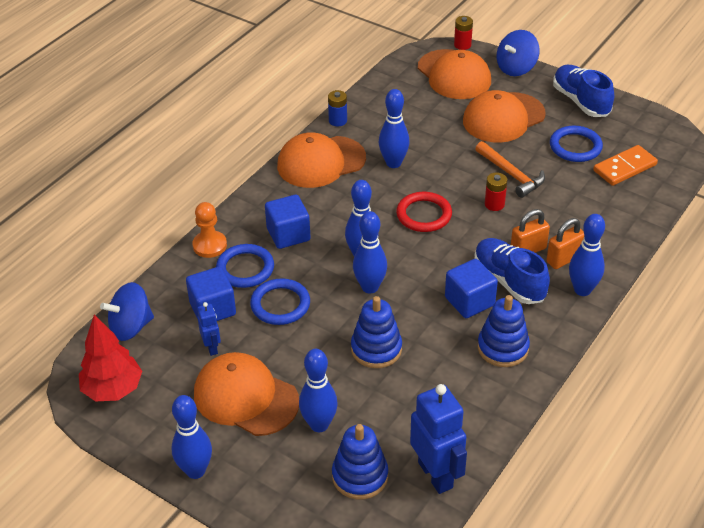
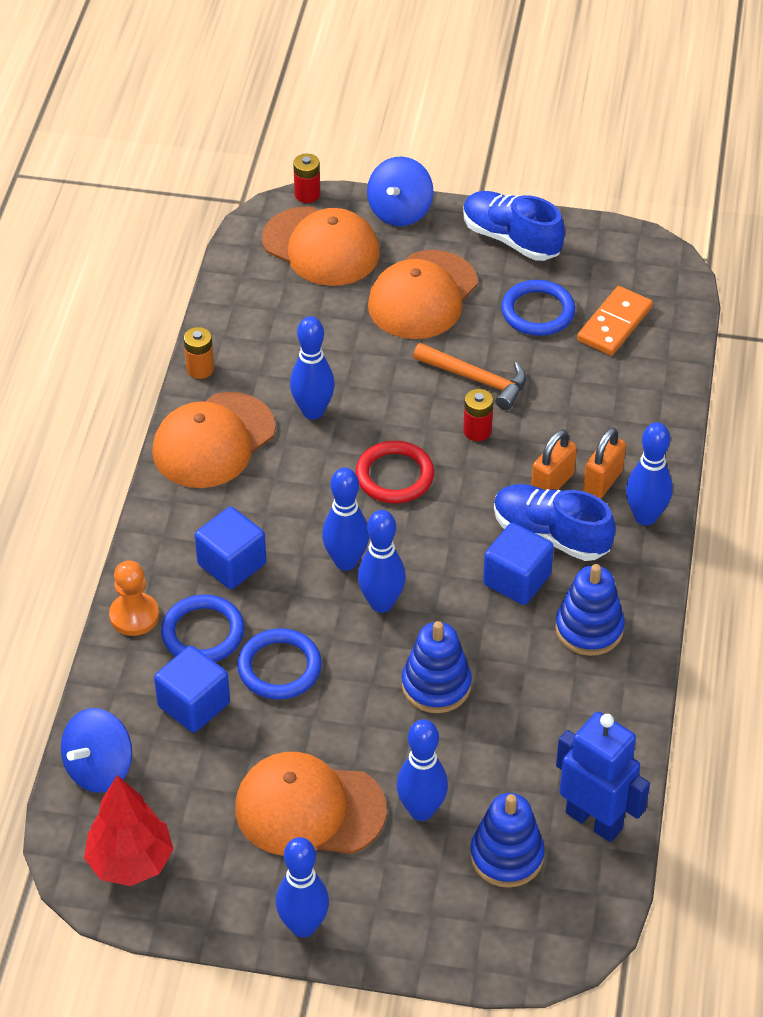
camera: 25 degrees left, 5 degrees up
blue robot [197,302,221,356] -> none
blue battery [328,90,347,127] -> orange battery [184,327,214,379]

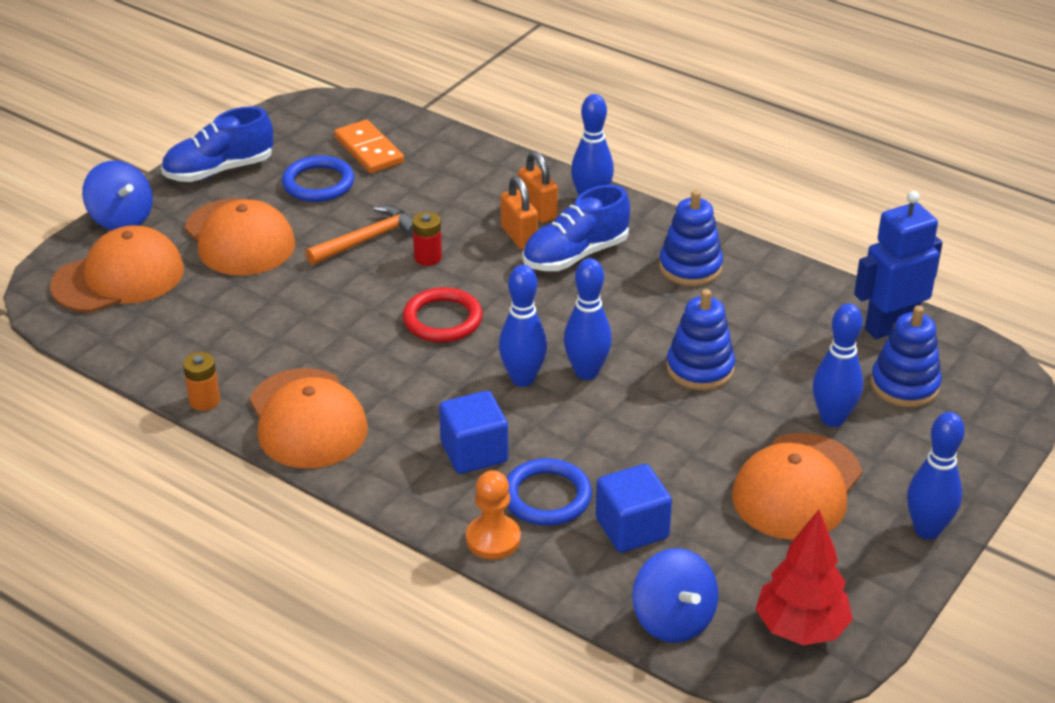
camera: 65 degrees left, 10 degrees down
blue ring [237,628,322,699] -> none
blue bowling pin [290,316,335,419] -> none
red battery [293,153,320,203] -> none
blue cube [483,523,554,605] -> none

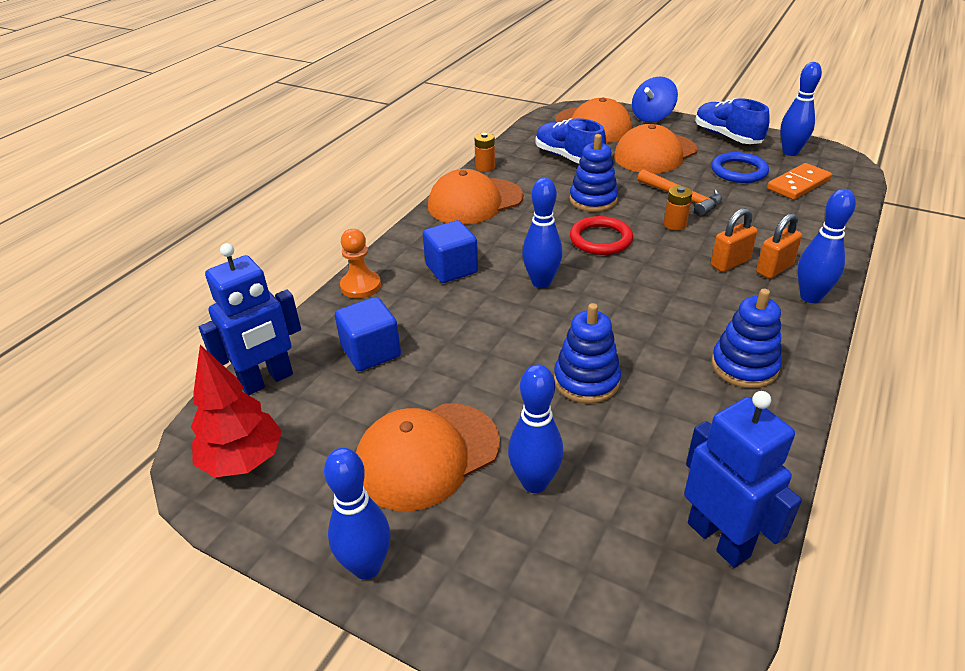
camera: 85 degrees right, 0 degrees up
red battery [412,212,442,266] -> orange battery [664,186,692,230]
blue ring [506,458,592,526] -> none
blue shoe [523,185,630,271] -> blue shoe moved to [536,118,606,164]
blue bowling pin [564,258,612,380] -> blue bowling pin moved to [780,62,822,156]
blue spinning top [632,548,718,643] -> blue robot [199,243,301,395]
orange cap [732,433,862,540] -> orange cap turned 60 degrees counterclockwise [356,404,500,511]
blue stacking toy [871,305,942,407] -> blue stacking toy moved to [570,134,618,212]

